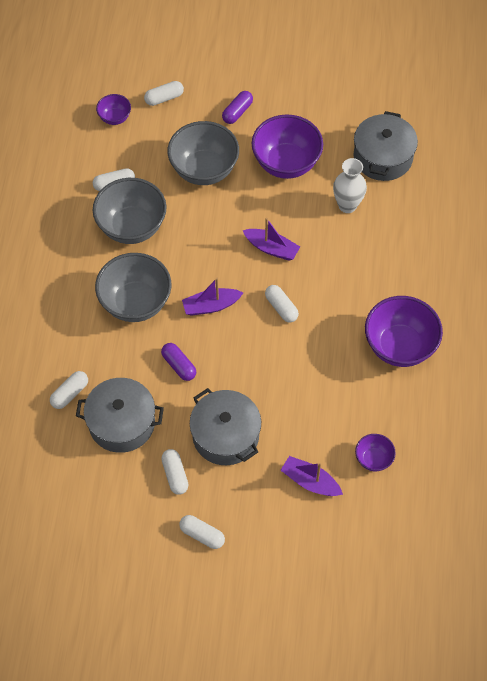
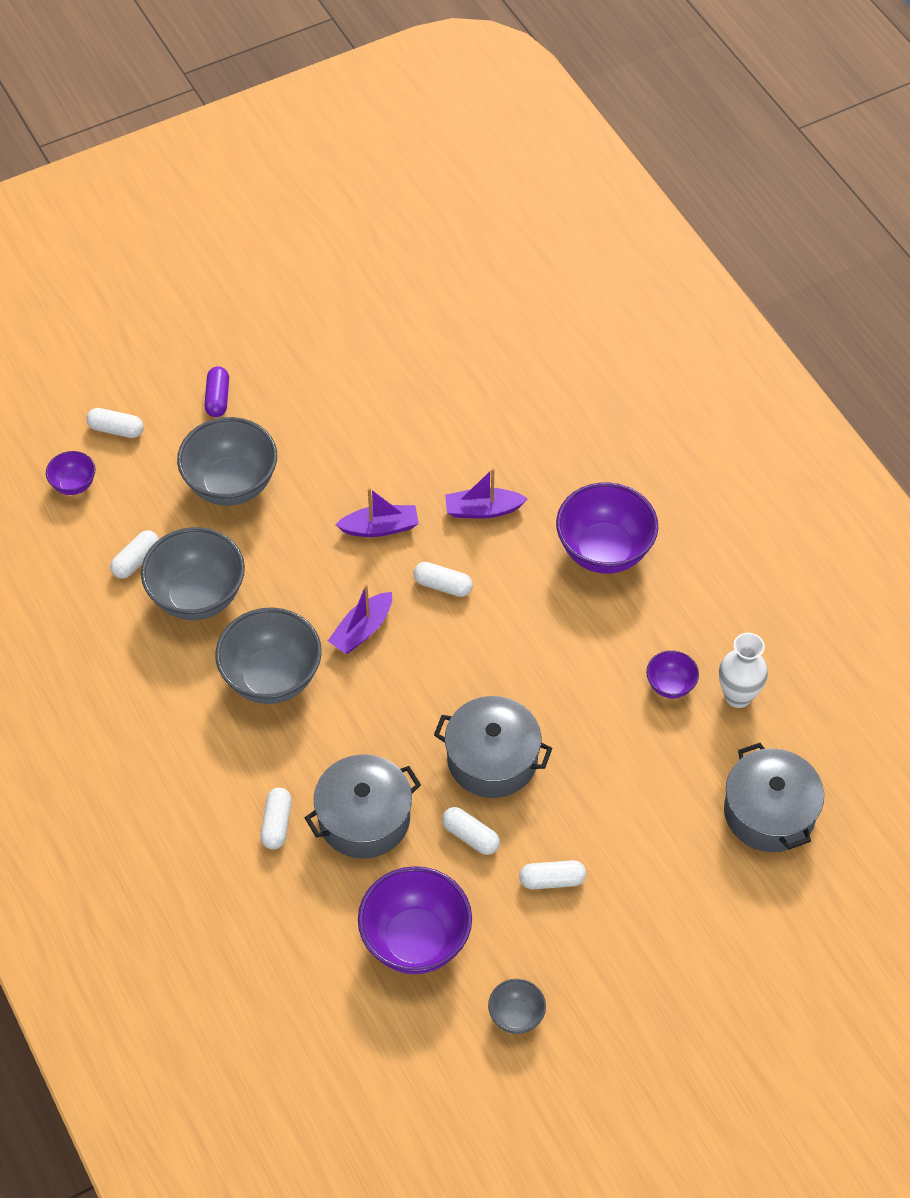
camera: 35 degrees left, 5 degrees down
white capsule [144,81,184,106] -> white capsule turned 75 degrees clockwise [86,408,144,438]
purple capsule [161,343,196,381] -> none
purple bowl [251,114,323,179] -> purple bowl moved to [358,866,472,974]
purple boat [281,456,343,496] -> purple boat moved to [445,468,528,519]
white vase [333,158,367,213] -> white vase moved to [719,633,768,708]
grey pot [353,111,418,181] -> grey pot moved to [724,743,824,852]
none -> grey bowl [488,979,546,1034]

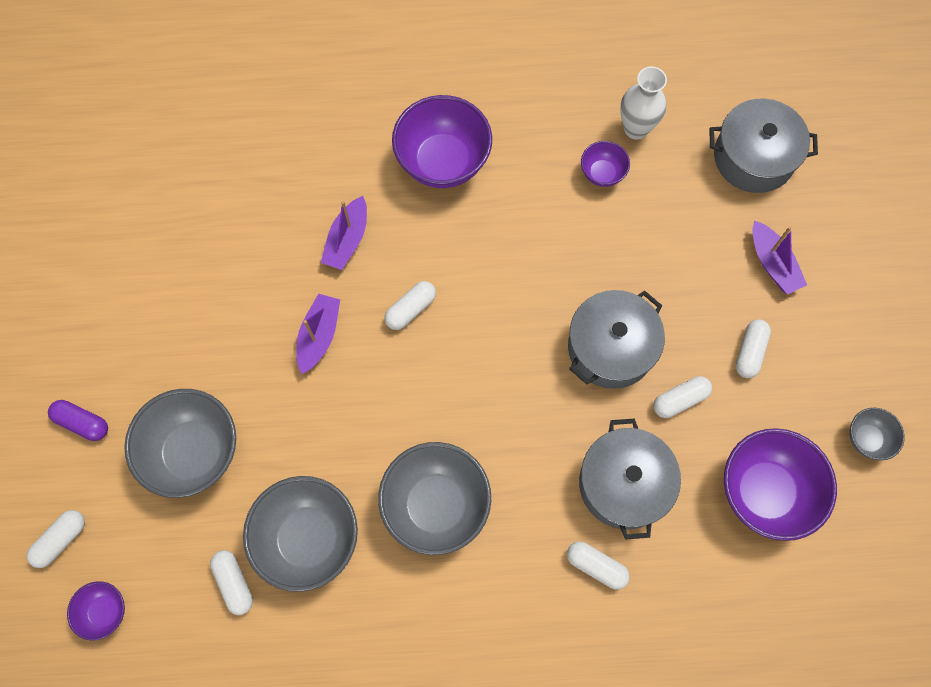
camera: 65 degrees left, 15 degrees up
purple boat [328,584,392,654] -> purple boat moved to [752,221,807,295]

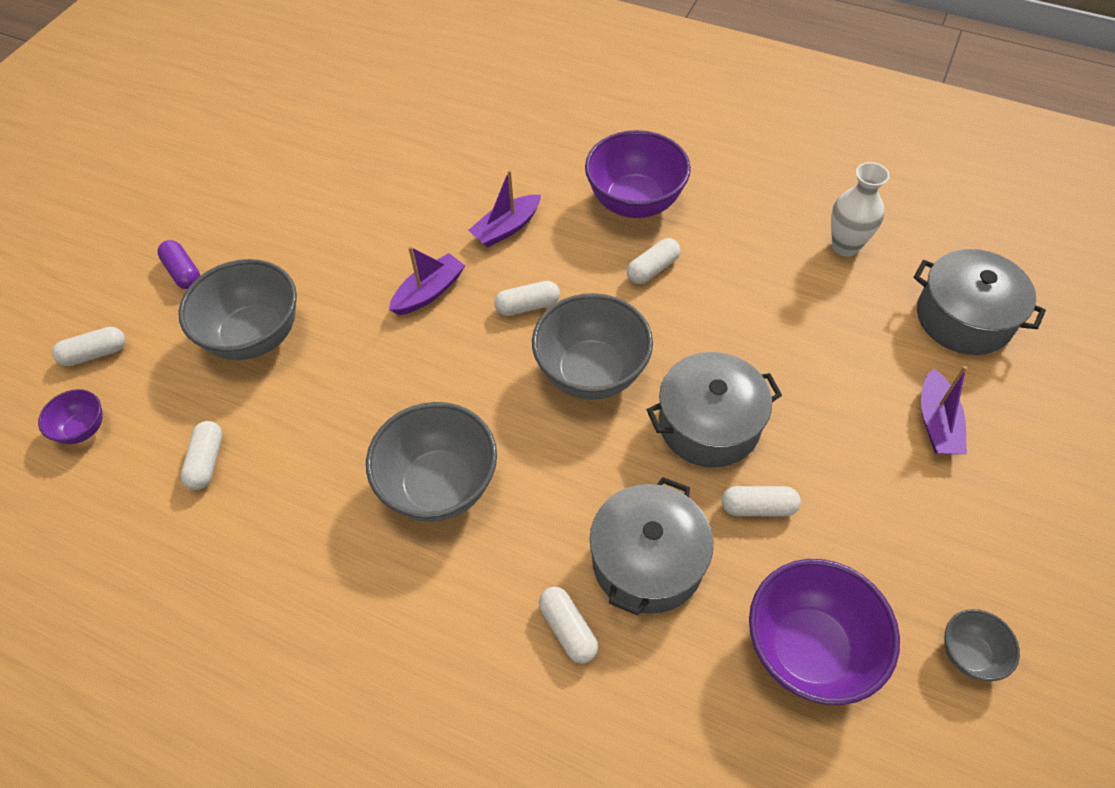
camera: 30 degrees right, 15 degrees down
grey bowl [243,476,358,592] -> grey bowl moved to [532,293,653,400]
purple bowl [581,141,630,187] -> none
white capsule [736,320,771,378] -> white capsule moved to [627,238,680,284]

